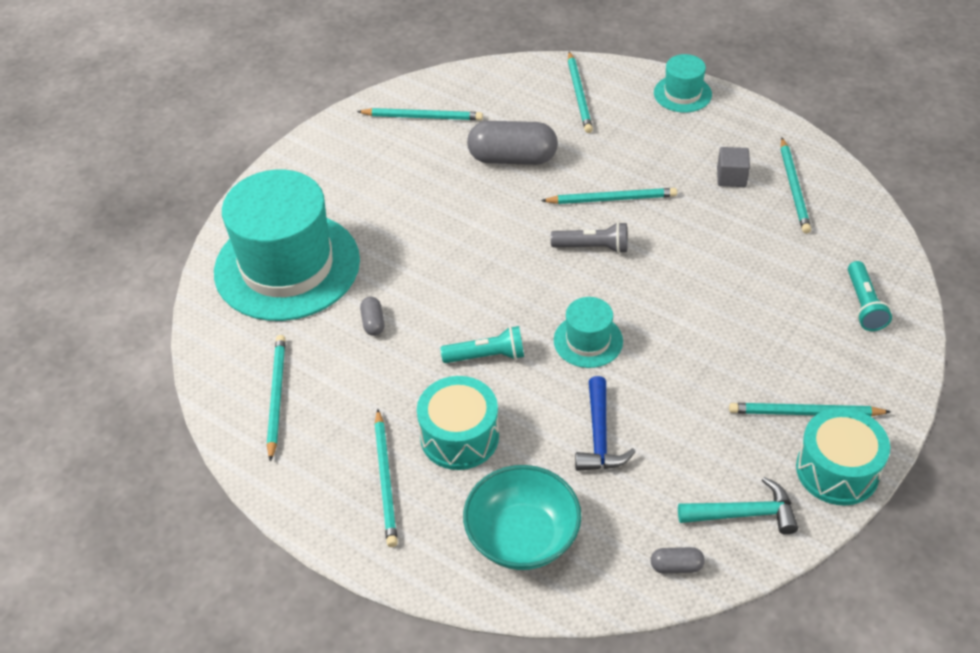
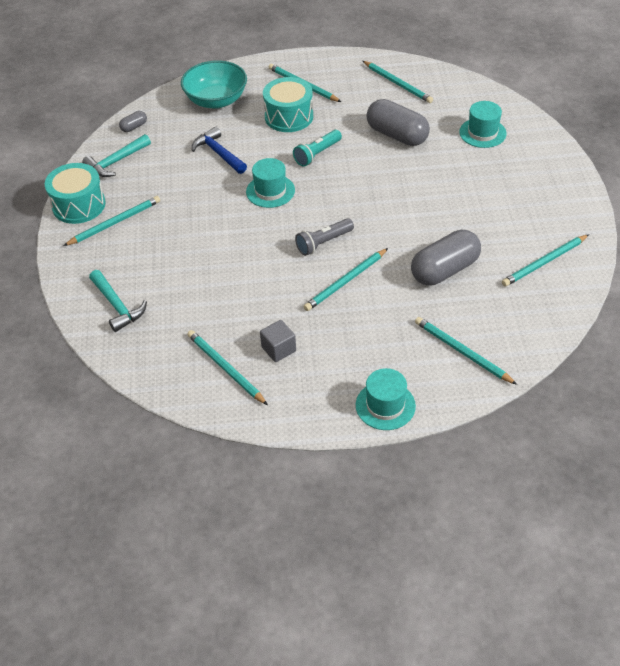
camera: 140 degrees right, 0 degrees up
turquoise hat [214,170,360,321] -> turquoise hat [459,101,507,148], size x0.45
grey capsule [360,297,384,336] -> grey capsule [366,99,430,146], size x2.22
turquoise flashlight [848,261,892,331] -> turquoise hammer [89,270,147,332]

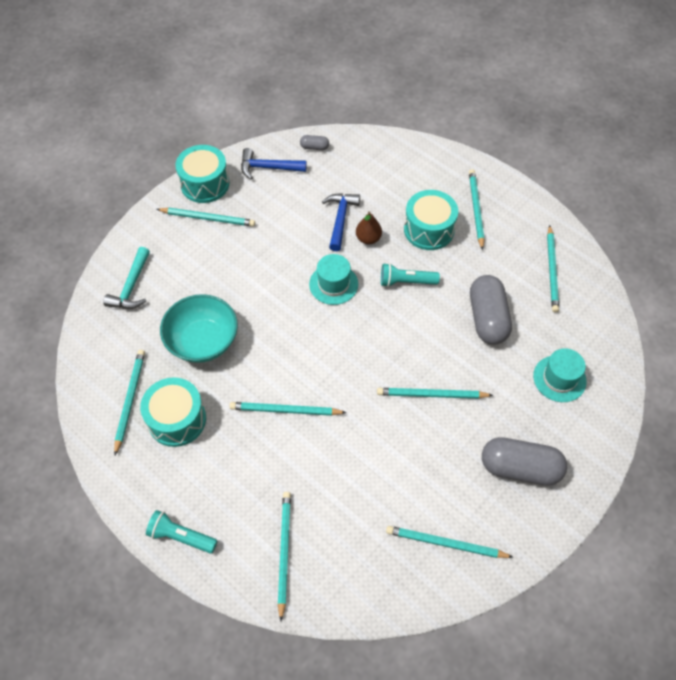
camera: 45 degrees right, 10 degrees up
turquoise hammer [82,134,151,177] -> blue hammer [241,148,307,179]
turquoise bowl [181,60,247,109] -> turquoise bowl moved to [160,294,238,363]
grey cube [260,320,296,362] -> turquoise drum [140,377,206,447]
grey flashlight [295,218,354,256] -> none
turquoise hat [356,368,416,430] -> turquoise flashlight [146,510,217,554]
grey capsule [411,230,481,285] -> grey capsule moved to [482,437,567,485]
none -> brown pear [356,211,382,244]
none -> turquoise pencil [377,388,493,399]

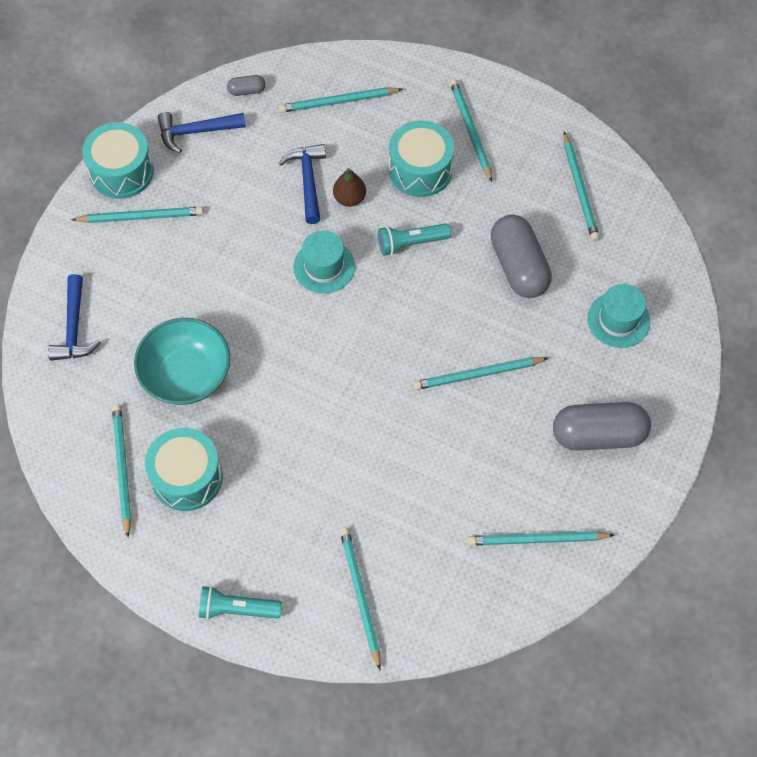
camera: 15 degrees left, 5 degrees up
turquoise hammer [103,247,150,309] -> blue hammer [48,274,101,361]
turquoise pencil [230,402,347,416] -> turquoise pencil moved to [279,87,402,113]

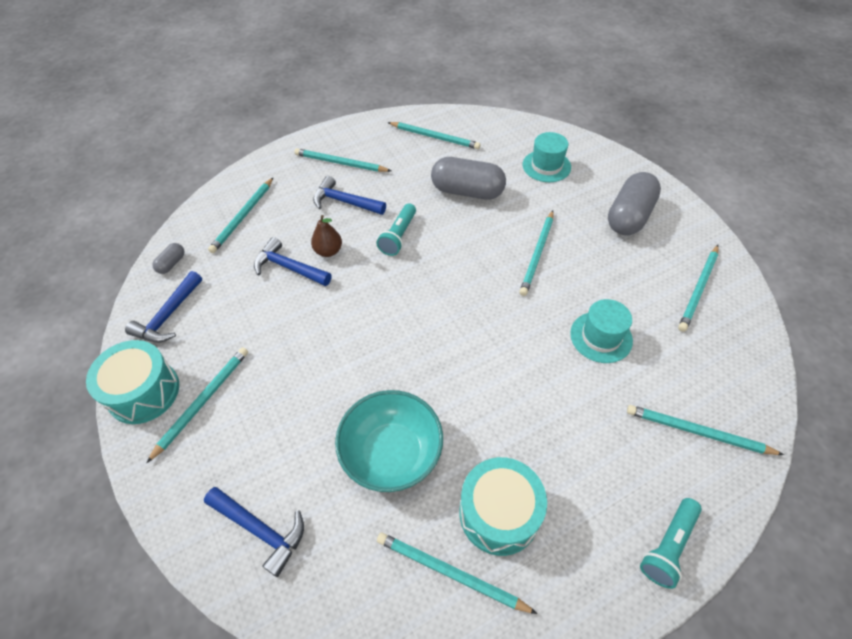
camera: 55 degrees left, 10 degrees down
turquoise hat [293,230,355,294] -> turquoise hat moved to [570,299,633,363]
turquoise drum [389,120,454,197] -> blue hammer [313,176,386,215]

